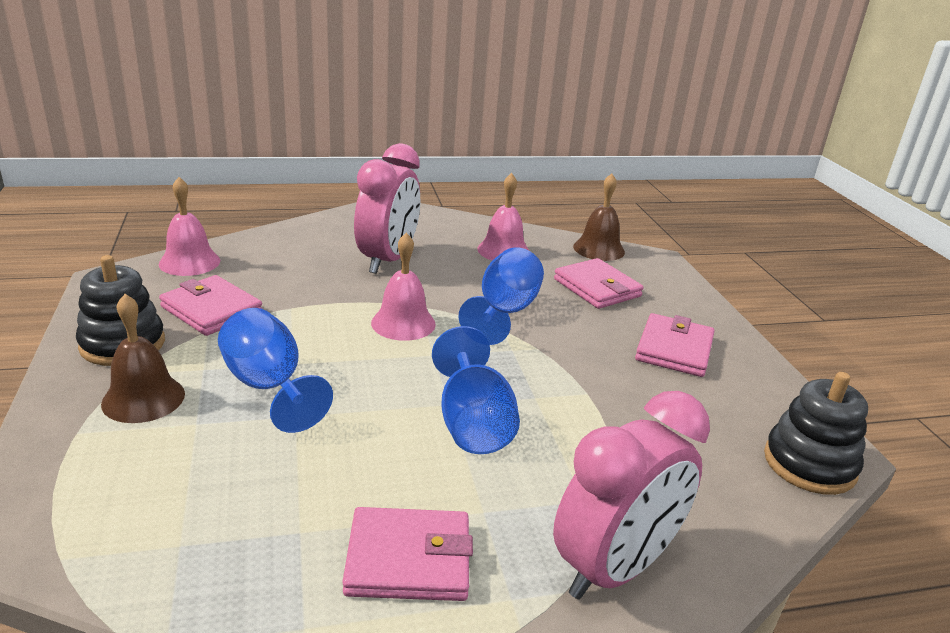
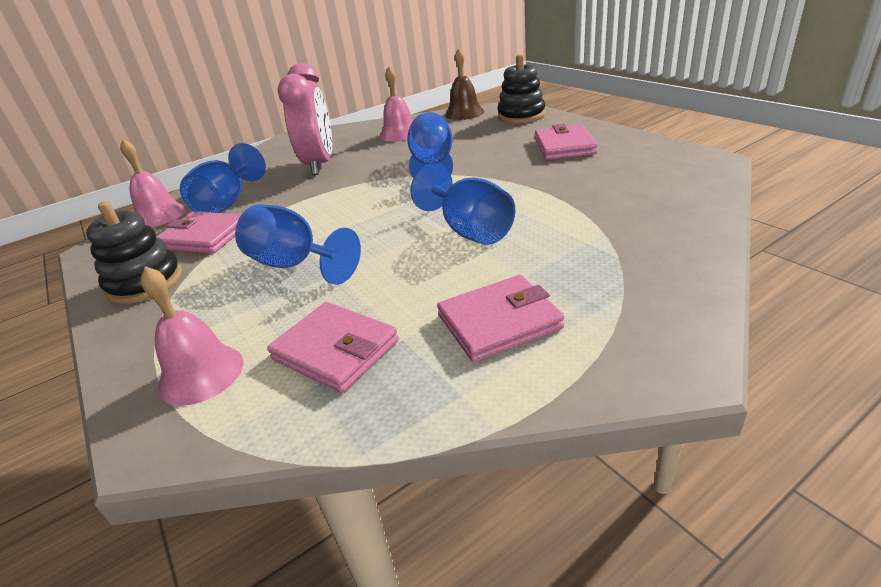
camera: 15 degrees left, 5 degrees up
brown bell [101,294,185,423] -> none
pink bell [371,233,436,341] -> pink bell moved to [140,266,244,406]
pink clock [553,391,710,600] -> none
pink wallet [554,258,644,309] -> pink wallet moved to [267,302,399,393]
black stacking toy [764,372,868,495] -> black stacking toy moved to [497,54,545,124]
none -> blue goblet [180,143,266,213]

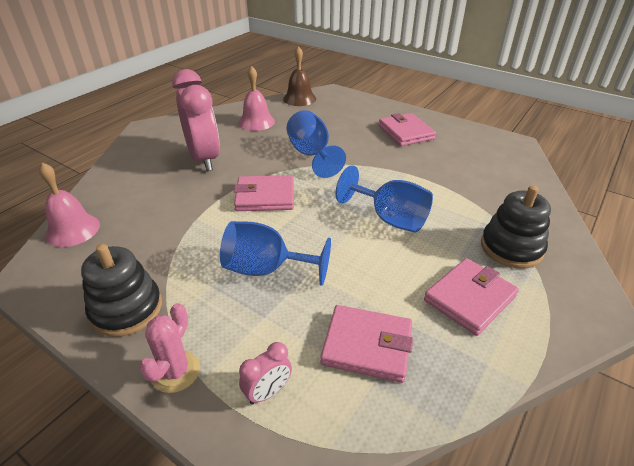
camera: 25 degrees left, 5 degrees up
pink bell [140,266,244,406] -> pink clock [239,342,292,405]
pink wallet [157,212,242,254] -> pink wallet moved to [234,175,294,211]
blue goblet [180,143,266,213] -> none
black stacking toy [497,54,545,124] -> black stacking toy moved to [481,186,551,269]
none -> pink cactus [139,303,200,393]

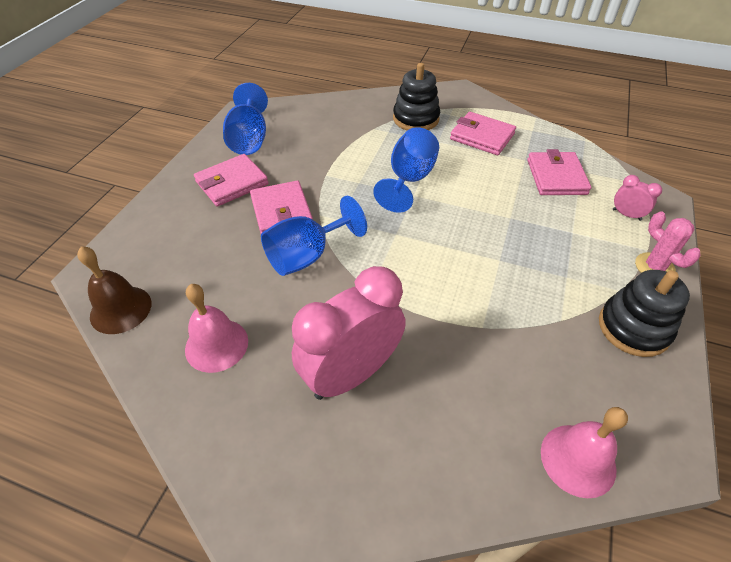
camera: 105 degrees left, 10 degrees up
pink cactus [139,303,200,393] -> pink cactus turned 60 degrees clockwise [635,211,701,273]
blue goblet [220,221,331,286] -> blue goblet moved to [223,83,268,155]
pink wallet [234,175,294,211] -> pink wallet moved to [250,181,313,234]

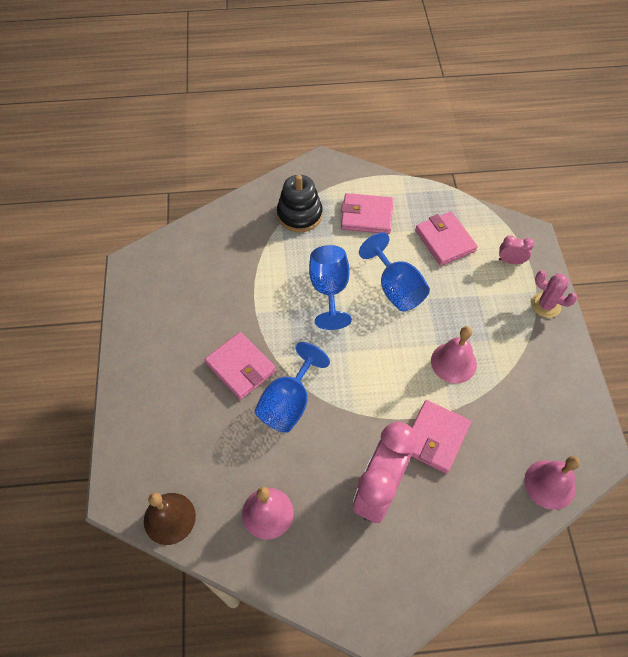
camera: 25 degrees left, 10 degrees up
pink wallet [194,154,268,207] -> pink wallet moved to [412,400,471,474]
blue goblet [223,83,268,155] -> blue goblet moved to [359,232,430,311]
black stacking toy [599,270,690,357] -> none
none -> pink bell [431,326,477,384]

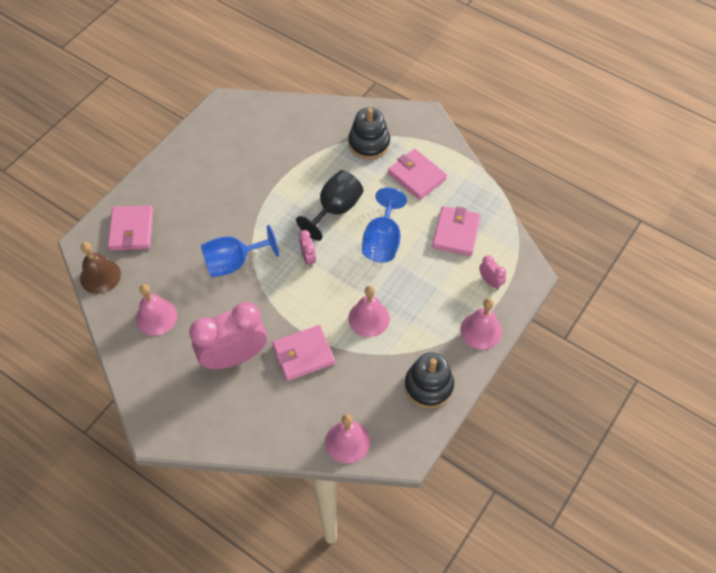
camera: 40 degrees right, 0 degrees up
pink wallet [205,332,276,400] -> pink wallet moved to [108,205,153,250]
blue goblet [309,245,352,330] -> black goblet [296,170,363,241]
pink cactus [531,270,577,318] -> pink bell [460,298,502,350]
none -> pink clock [299,230,316,267]
none -> black stacking toy [405,352,454,409]

